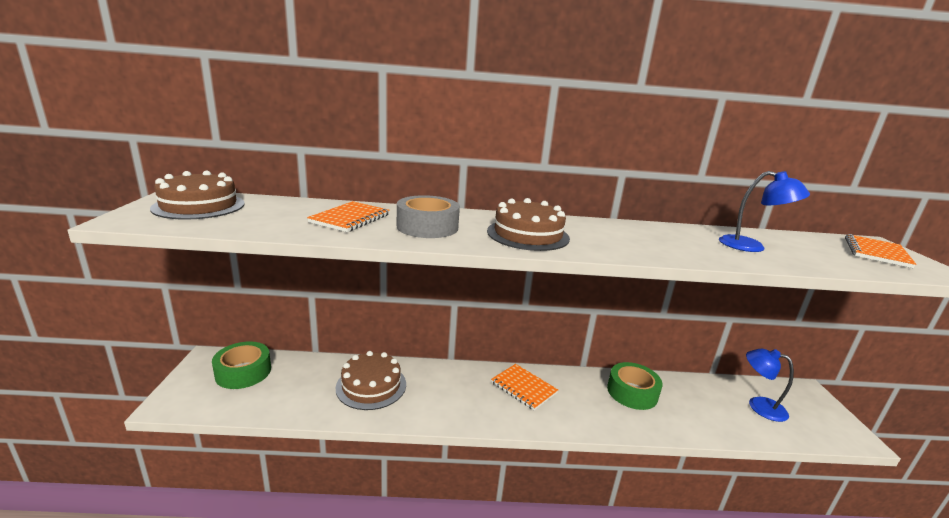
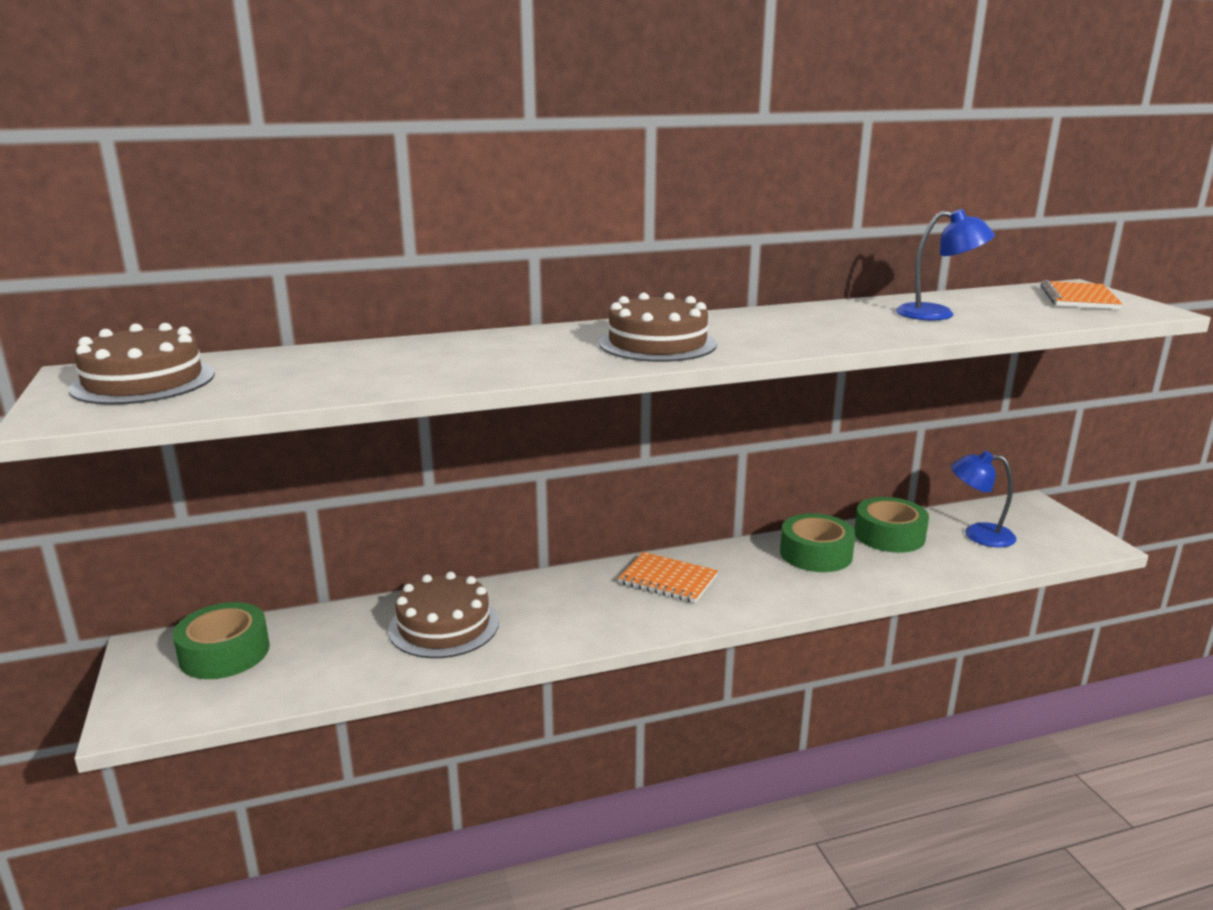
camera: 15 degrees left, 0 degrees up
orange notebook [307,201,390,232] -> none
grey tape [397,195,460,238] -> none
none -> green tape [854,497,929,553]

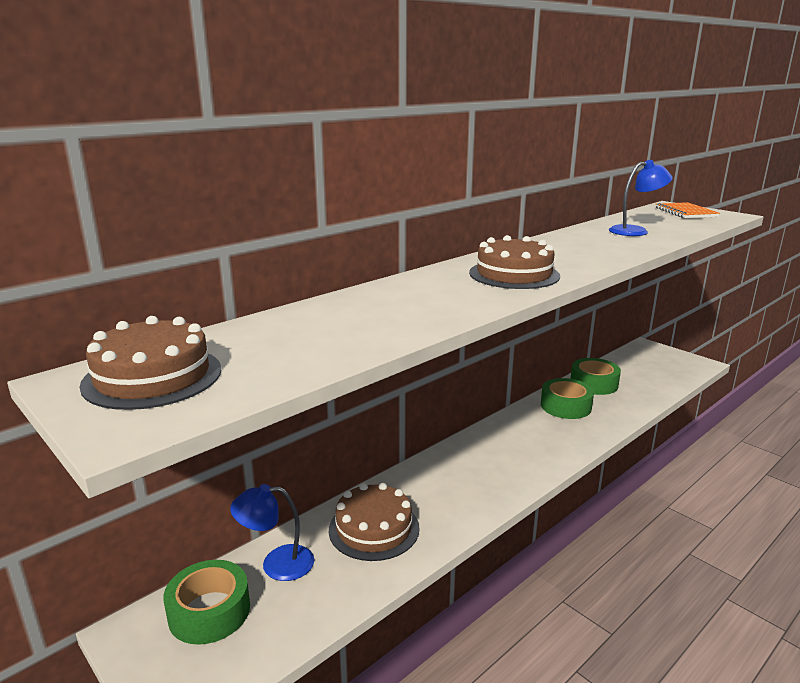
camera: 25 degrees left, 0 degrees up
orange notebook [618,552,718,603] -> none
blue lamp [951,451,1017,548] -> blue lamp moved to [230,484,314,581]

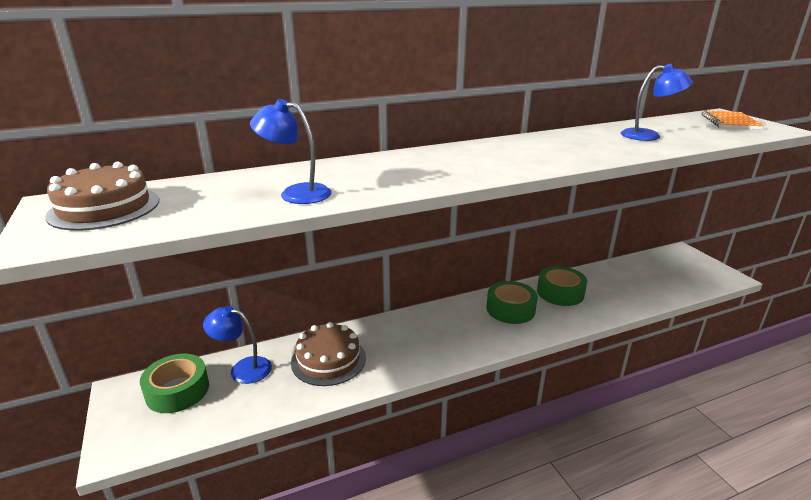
camera: 20 degrees right, 5 degrees up
brown cake [469,235,560,289] -> none
green tape [570,358,621,395] -> green tape moved to [487,281,538,324]
none -> blue lamp [250,99,332,204]

